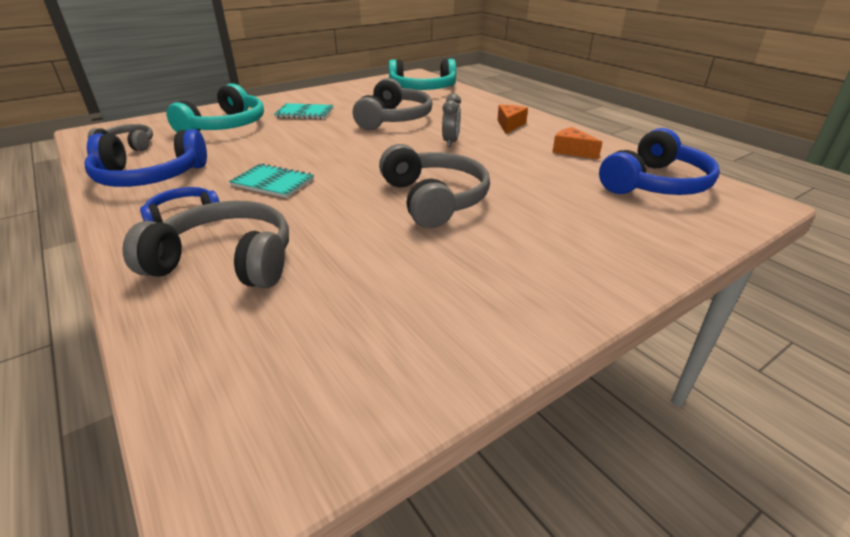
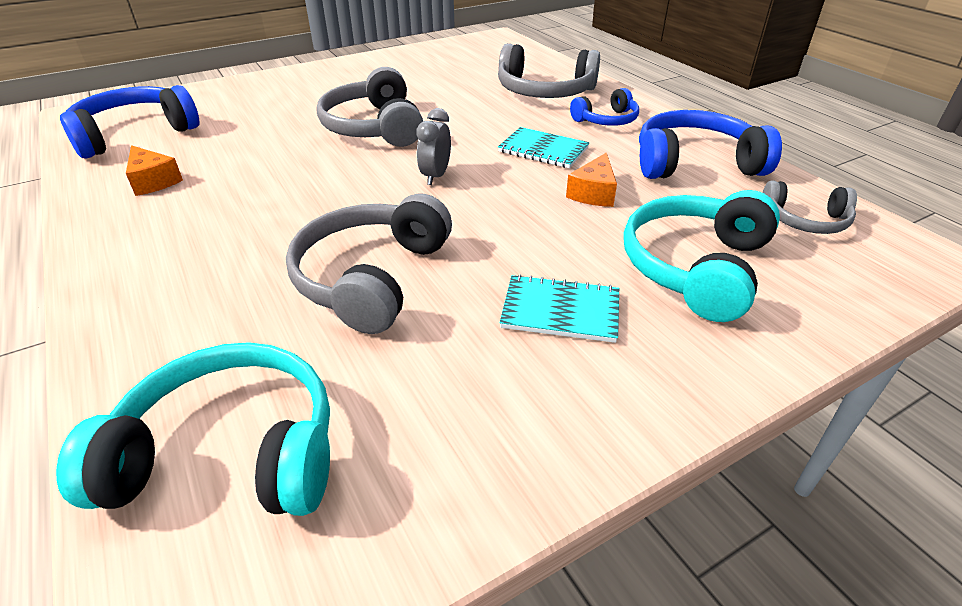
camera: 175 degrees left, 5 degrees up
grey clock [442,94,461,147] -> grey clock moved to [416,108,451,185]
orange cheese [497,105,528,134] -> orange cheese moved to [566,153,617,207]

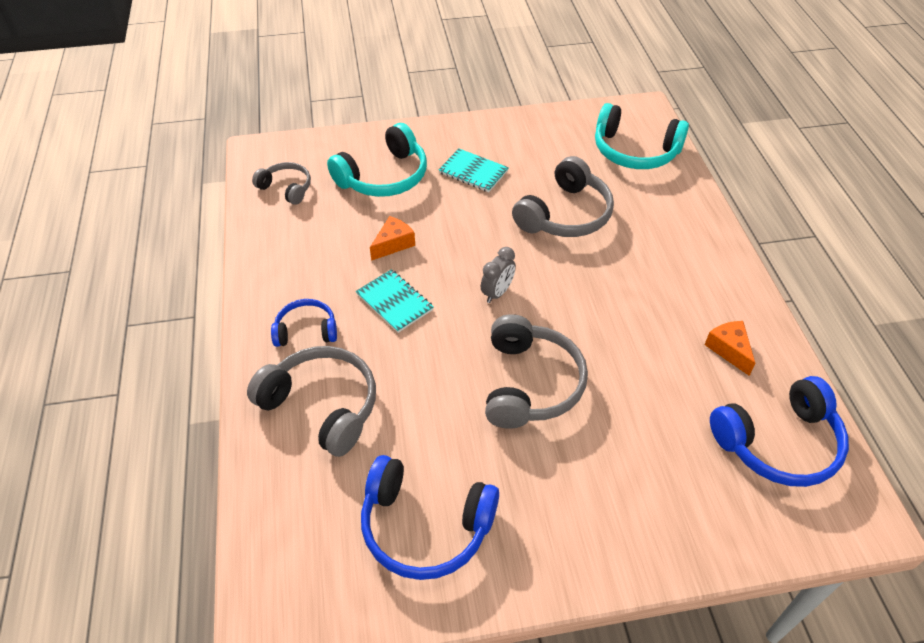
camera: 160 degrees left, 10 degrees up
blue headphones [639,110,782,179] -> blue headphones moved to [361,455,499,580]

